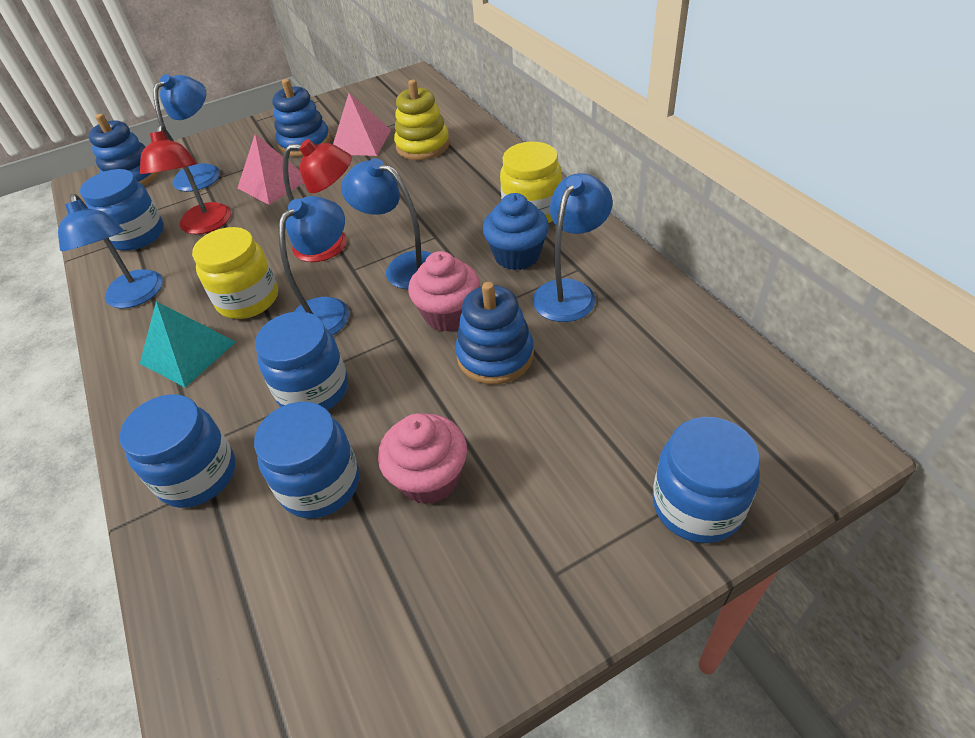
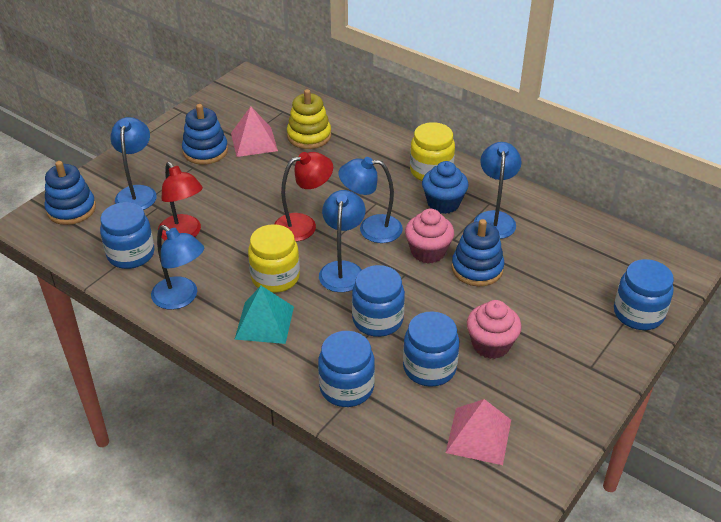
camera: 30 degrees left, 5 degrees down
pink pyramid [238,134,304,205] -> pink pyramid moved to [446,399,511,465]

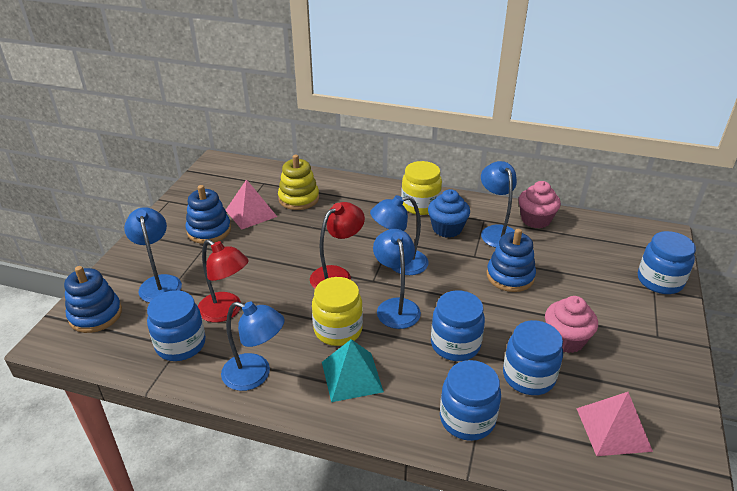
camera: 20 degrees left, 5 degrees down
pink cupcake [405,209,454,263] -> pink cupcake moved to [518,181,561,228]

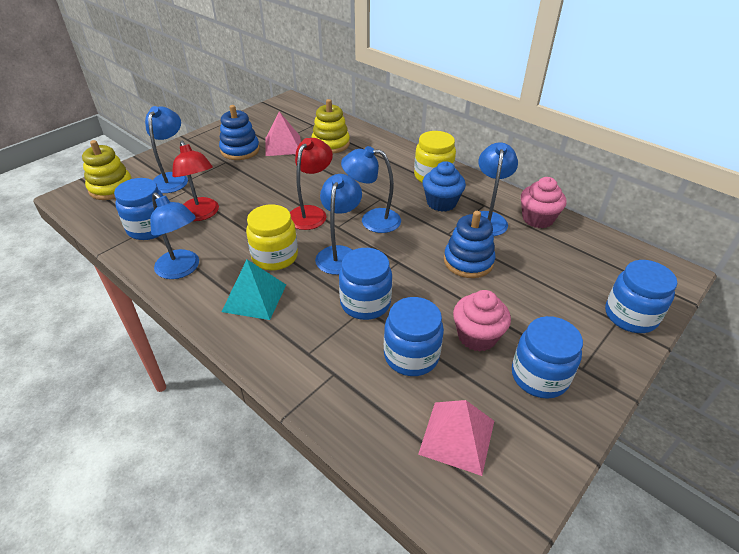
camera: 25 degrees right, 5 degrees up
blue stacking toy [64,266,122,333] -> yellow stacking toy [82,140,131,200]
red lamp [310,202,365,289] -> red lamp turned 45 degrees counterclockwise [290,138,333,230]
blue jar [440,360,501,441] -> blue jar moved to [512,316,583,399]

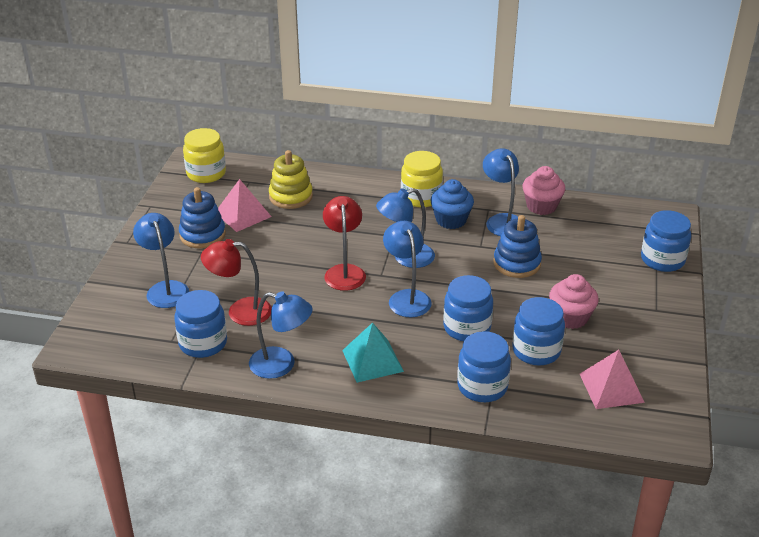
camera: 30 degrees left, 5 degrees down
yellow stacking toy [82,140,131,200] -> none
red lamp [172,141,219,221] -> red lamp turned 150 degrees clockwise [201,239,272,326]
yellow jar [246,204,298,270] -> yellow jar moved to [183,128,226,183]
blue jar [512,316,583,399] -> blue jar moved to [457,331,511,402]

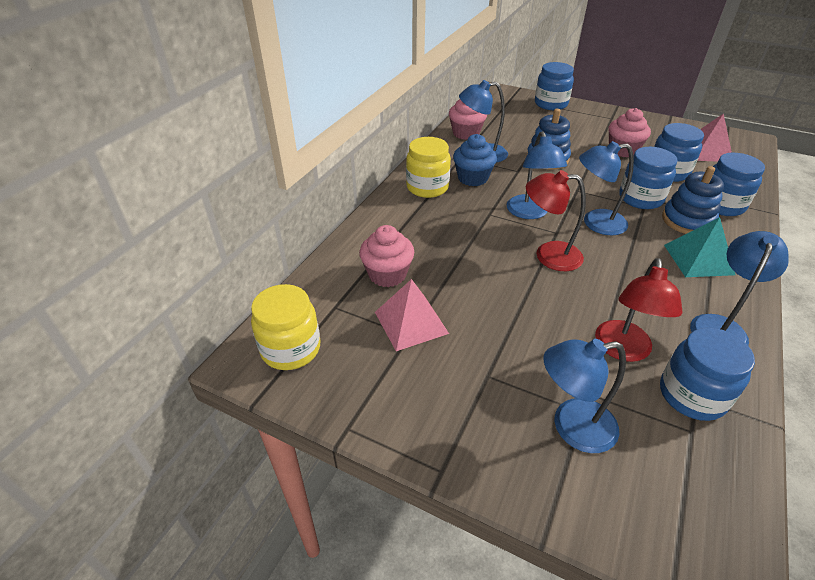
camera: 75 degrees left, 5 degrees up
blue stacking toy [179,187,226,248] -> blue stacking toy moved to [662,166,724,234]
yellow stacking toy [269,150,313,209] -> pink cupcake [359,225,414,287]

